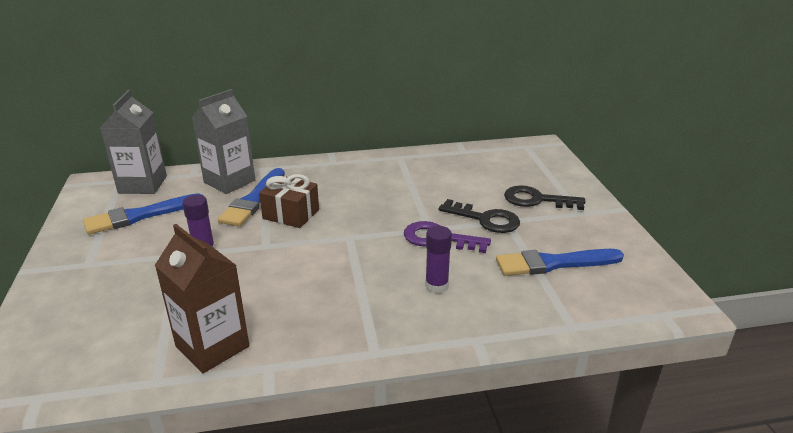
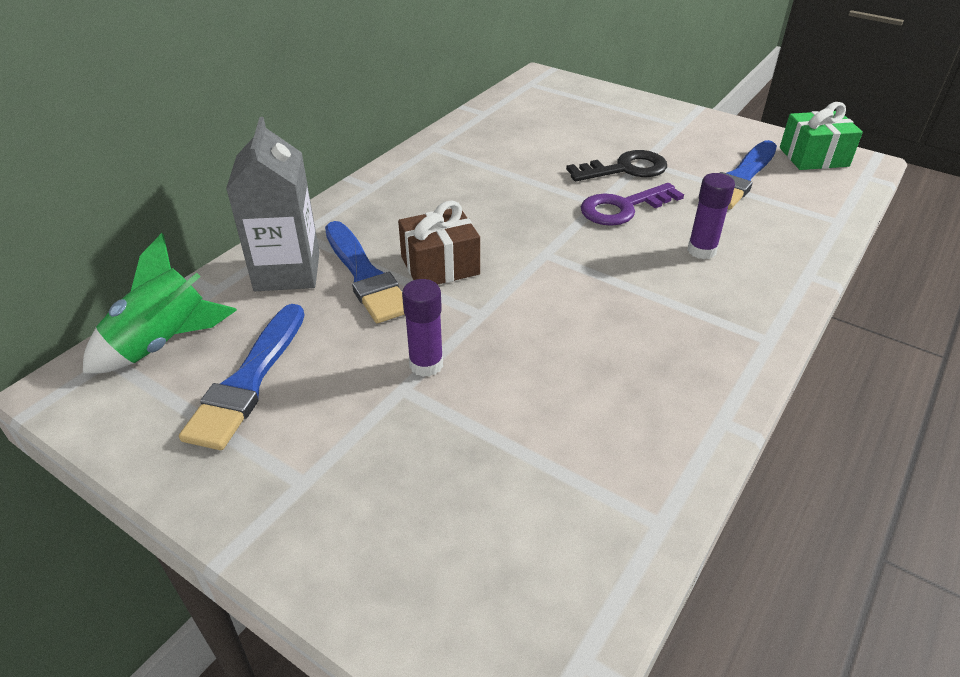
camera: 45 degrees left, 10 degrees up
grey carton [100,90,167,194] -> green rocket [83,233,237,373]
brown carton [155,224,249,373] -> none
black key [504,185,585,210] -> none
none -> green gift [780,102,863,170]

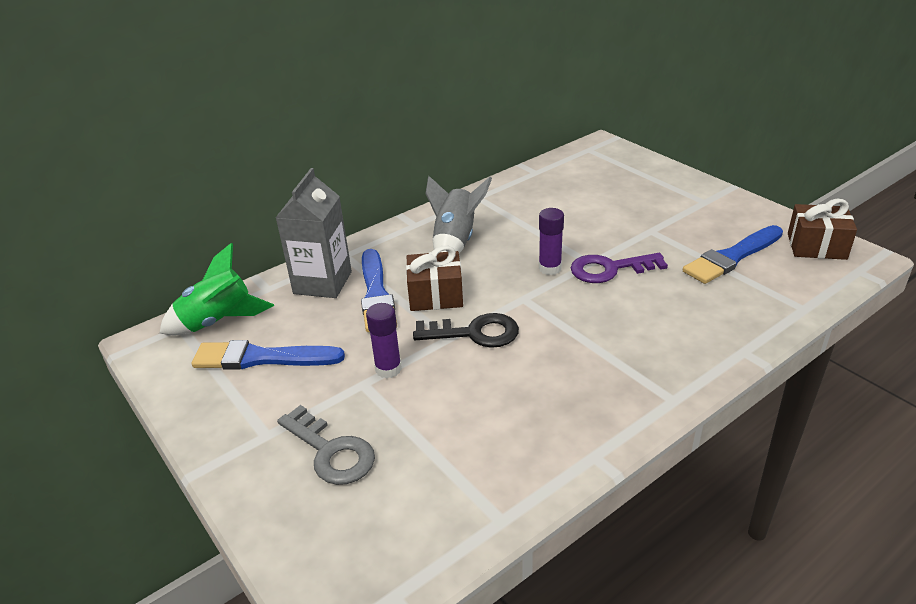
camera: 20 degrees right, 5 degrees down
blue brush [179,304,305,450] -> blue brush turned 60 degrees clockwise [192,340,345,369]
black key [566,150,667,181] -> black key moved to [413,313,519,348]
purple glue stick [687,173,735,259] -> purple glue stick moved to [539,208,564,275]
green gift [780,102,863,170] -> brown gift [788,199,857,260]
none -> grey key [277,405,375,485]
none -> grey rocket [425,176,492,253]

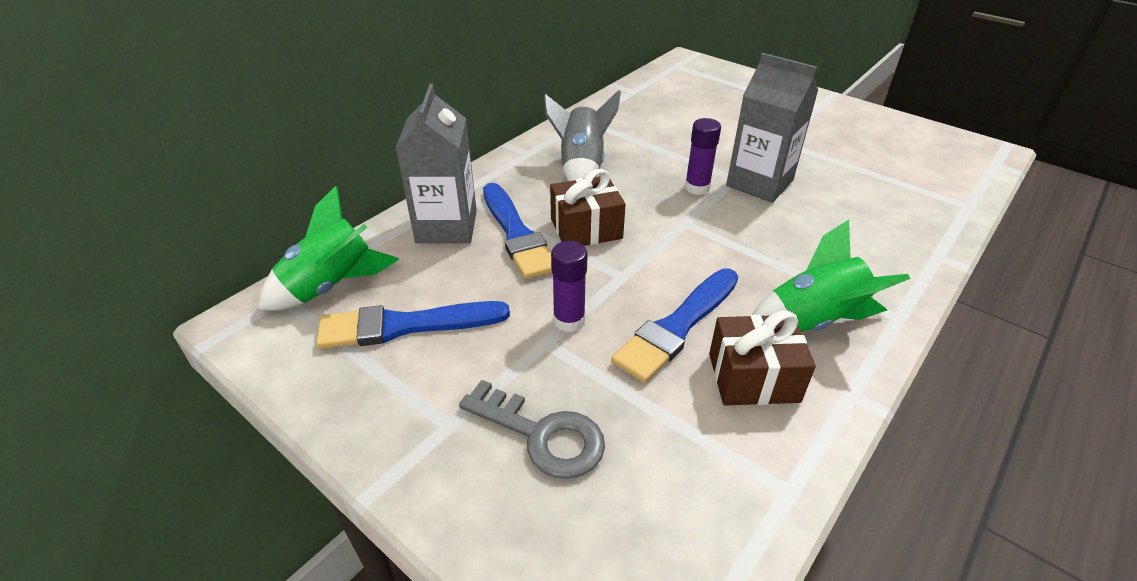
camera: 15 degrees left, 5 degrees up
black key [413,313,519,348] -> none
purple key [571,253,668,283] -> grey carton [726,53,818,203]
blue brush [683,225,783,284] -> blue brush moved to [611,268,738,383]
brown gift [788,199,857,260] -> brown gift moved to [709,310,816,405]
none -> green rocket [752,220,910,332]

